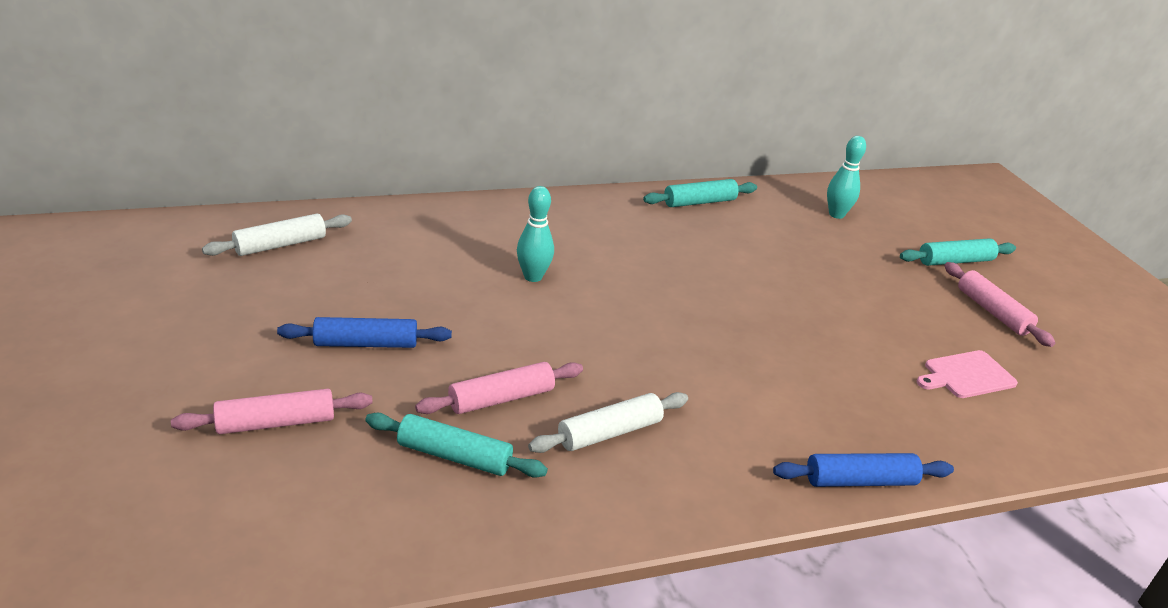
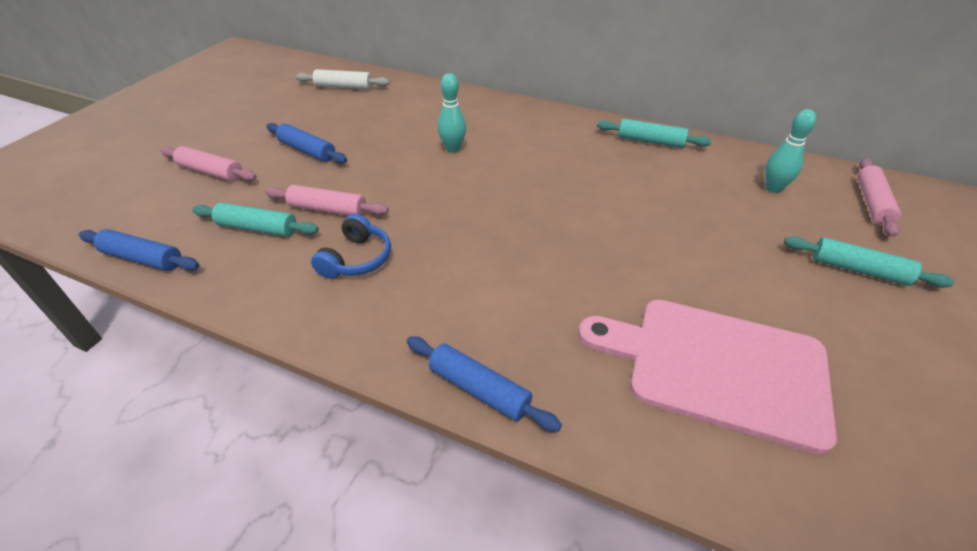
camera: 45 degrees right, 10 degrees up
turquoise rolling pin [365,413,548,478] -> turquoise rolling pin turned 45 degrees counterclockwise [192,202,319,237]
white rolling pin [528,392,688,453] -> blue headphones [311,214,391,279]
pink cutting board [917,350,1018,398] -> pink cutting board [578,300,837,455], size x2.14
pink rolling pin [944,262,1055,347] -> pink rolling pin moved to [857,158,901,237]
none -> blue rolling pin [79,229,199,271]

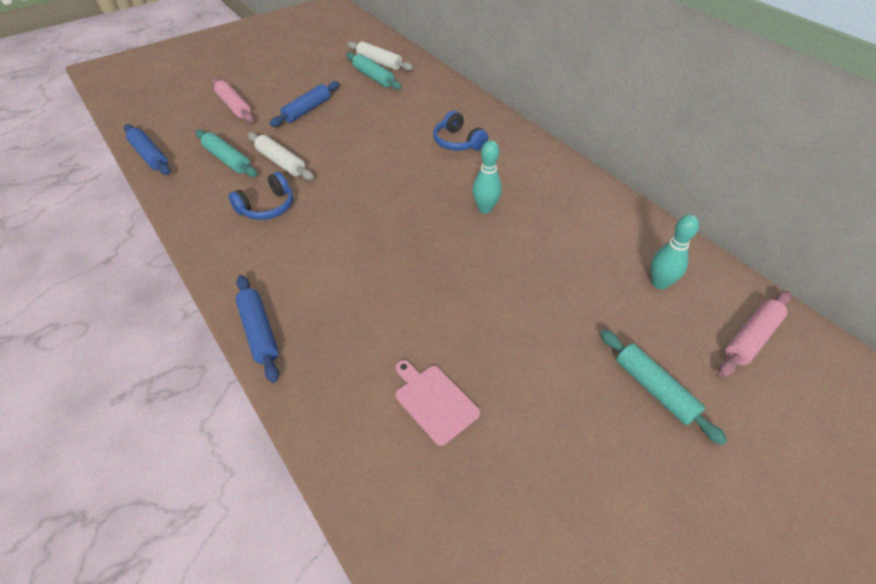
camera: 30 degrees right, 5 degrees up
pink rolling pin [265,185,389,216] -> white rolling pin [247,132,314,180]
blue rolling pin [266,123,347,164] -> blue rolling pin turned 60 degrees clockwise [269,81,339,127]
turquoise bowling pin [438,73,466,153] -> turquoise bowling pin moved to [472,140,502,213]
pink cutting board [578,300,837,455] -> pink cutting board [395,360,480,446], size x0.47
turquoise rolling pin [597,119,712,148] -> turquoise rolling pin moved to [346,52,402,90]
none -> blue headphones [433,110,488,151]

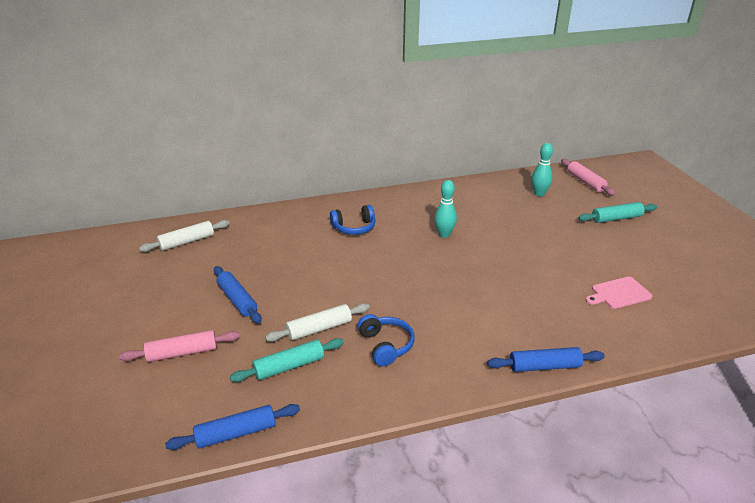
camera: 70 degrees left, 15 degrees down
turquoise rolling pin [346,52,402,90] -> none

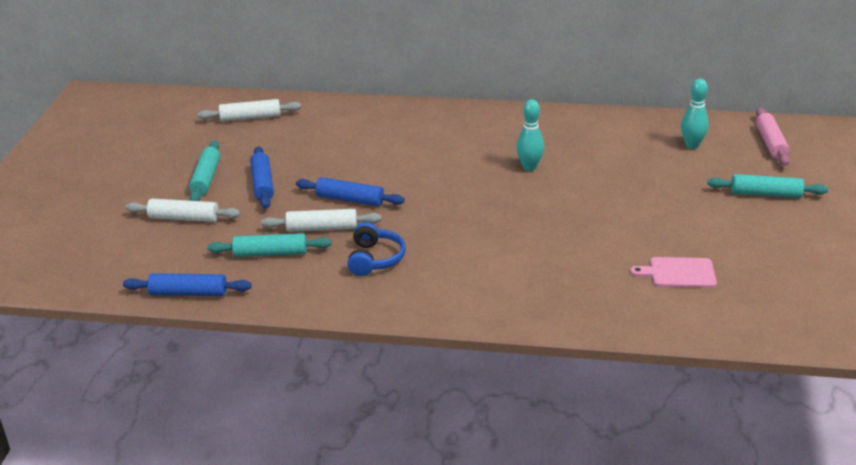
camera: 25 degrees right, 0 degrees up
pink rolling pin [119,330,240,362] -> white rolling pin [126,198,240,222]
blue headphones [330,205,375,235] -> none
blue rolling pin [487,347,605,372] -> blue rolling pin moved to [296,177,405,206]
none -> turquoise rolling pin [189,141,220,201]

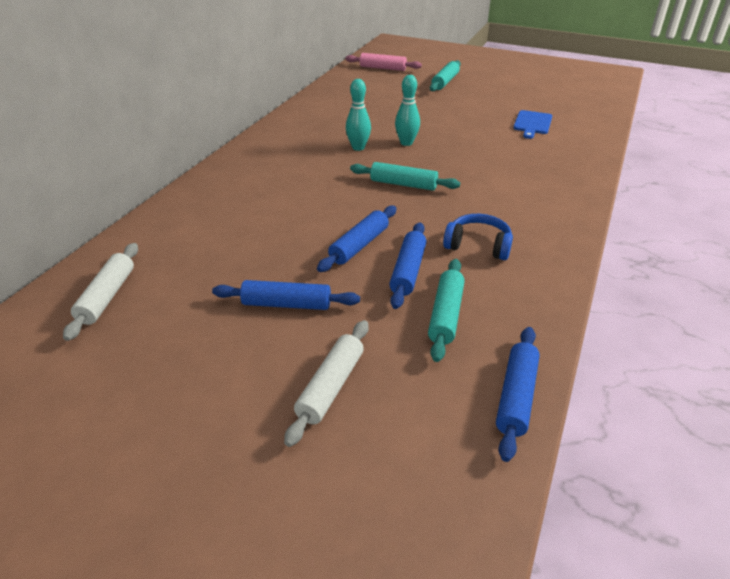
camera: 75 degrees left, 5 degrees up
turquoise rolling pin [189,141,220,201] -> turquoise rolling pin moved to [350,162,460,191]
white rolling pin [261,209,381,232] -> blue rolling pin [389,222,426,309]
pink cutting board [630,257,717,288] -> blue cutting board [513,110,552,139]
turquoise bowling pin [681,78,709,149] -> turquoise bowling pin moved to [395,75,420,146]

